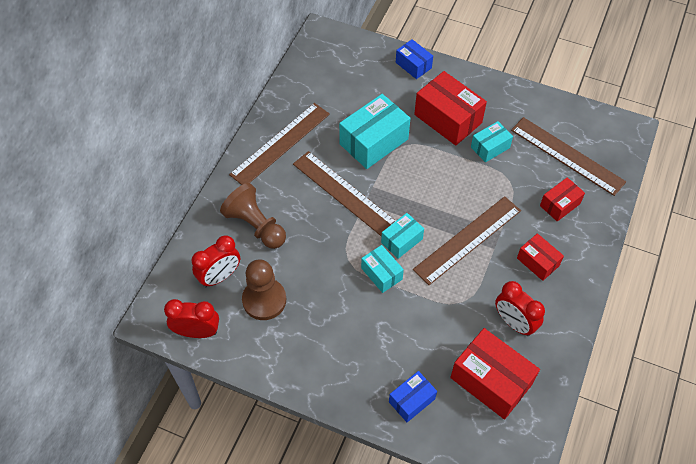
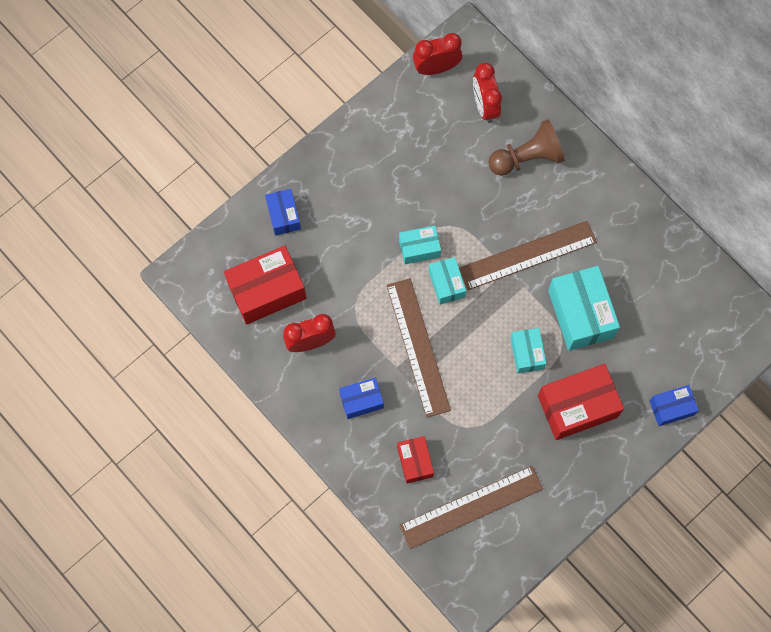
camera: 115 degrees right, 15 degrees up
red clock [164,299,219,338] -> red clock turned 135 degrees counterclockwise [413,33,462,75]
brown ruler [229,103,330,185] -> none
brown pawn [242,259,286,320] -> none
turquoise box [471,121,513,163] -> turquoise box moved to [510,328,547,374]
red box [517,233,564,281] -> blue box [339,378,384,419]

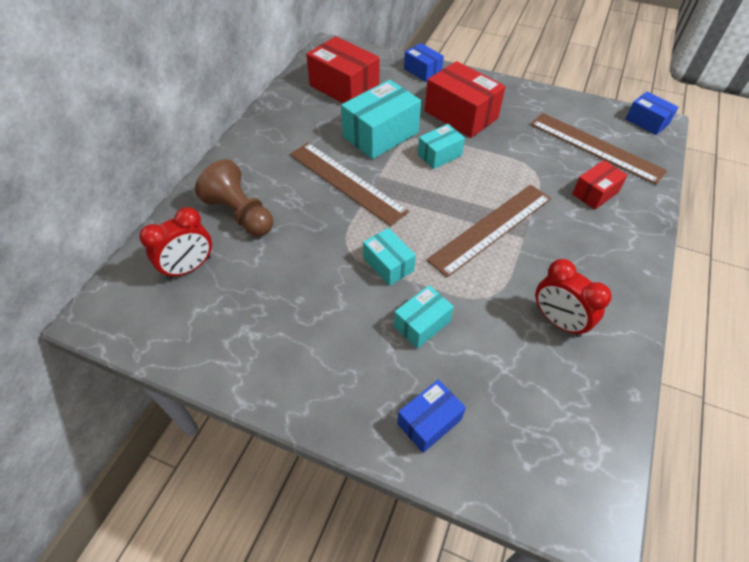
camera: 115 degrees left, 20 degrees down
red box [224,245,306,325] -> red box moved to [306,36,379,103]
blue box [339,378,384,419] -> blue box moved to [626,91,679,135]
red clock [413,33,462,75] -> none
turquoise box [429,257,466,305] -> turquoise box moved to [394,285,454,349]

